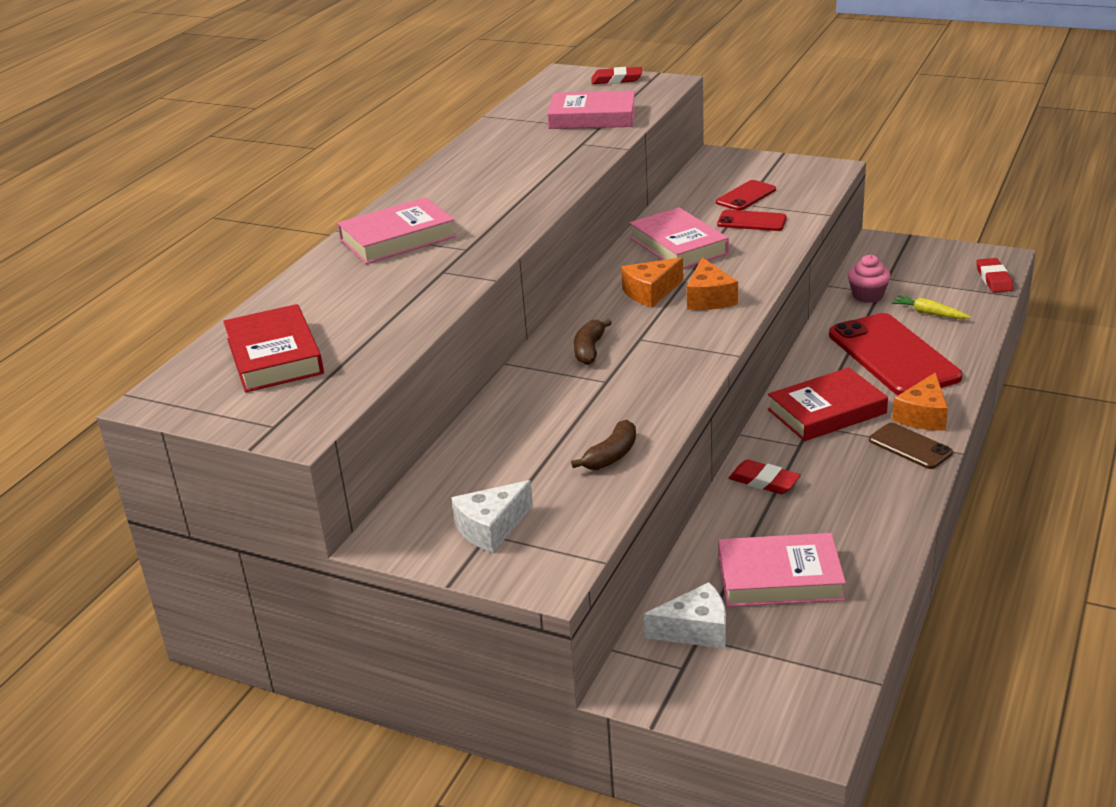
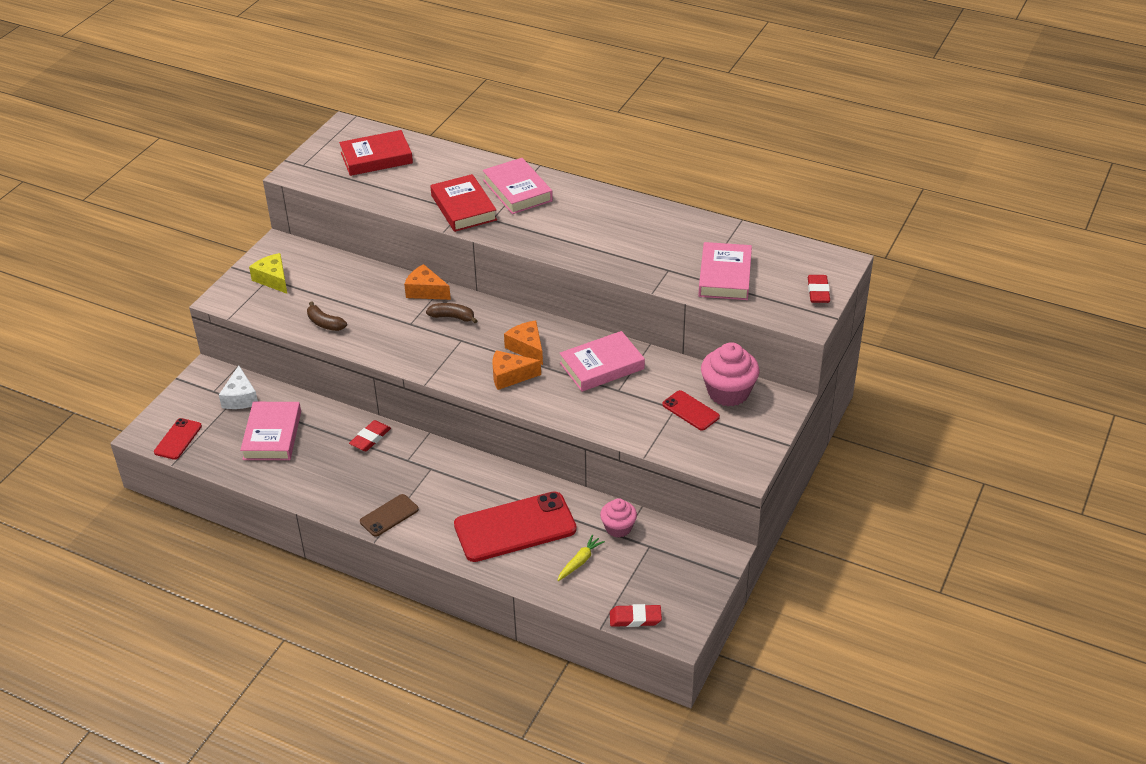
camera: 90 degrees right, 10 degrees up
white cheese [452,480,533,553] -> yellow cheese [249,253,287,294]
red phone [717,210,787,231] -> red phone moved to [154,418,202,460]
red book [768,367,888,441] -> red book moved to [430,174,497,232]
orange cheese [892,372,948,431] -> orange cheese moved to [404,264,451,300]
none -> pink cupcake [701,342,760,406]

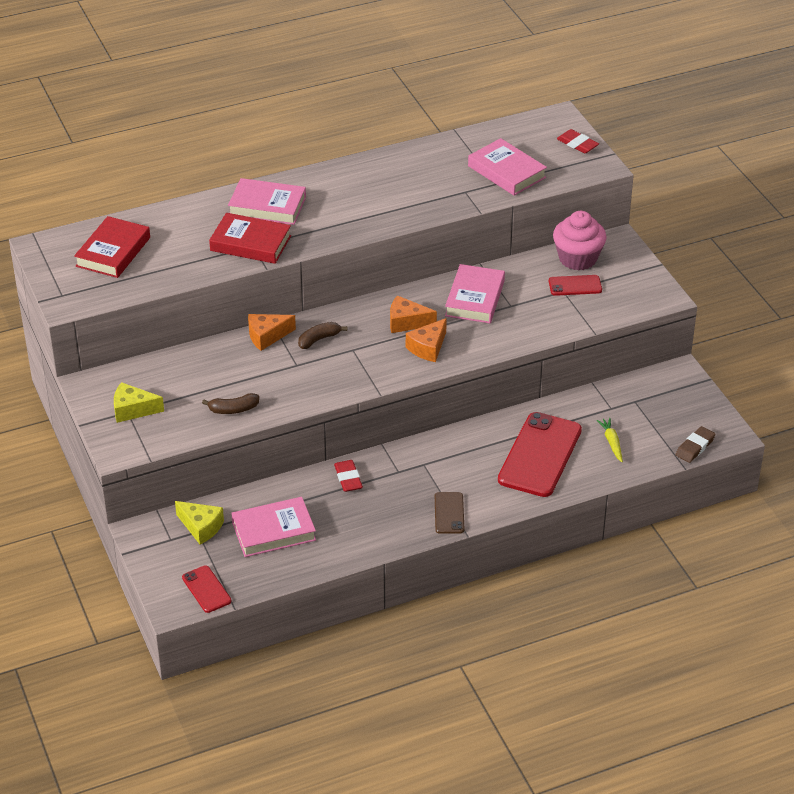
camera: 50 degrees left, 0 degrees up
white cheese [219,365,258,409] -> yellow cheese [175,501,224,545]
pink book [240,402,301,460] -> pink book turned 60 degrees counterclockwise [231,497,316,557]
pink cupcake [600,498,637,538] -> none
red eraser [610,604,662,627] -> brown eraser [676,426,716,463]

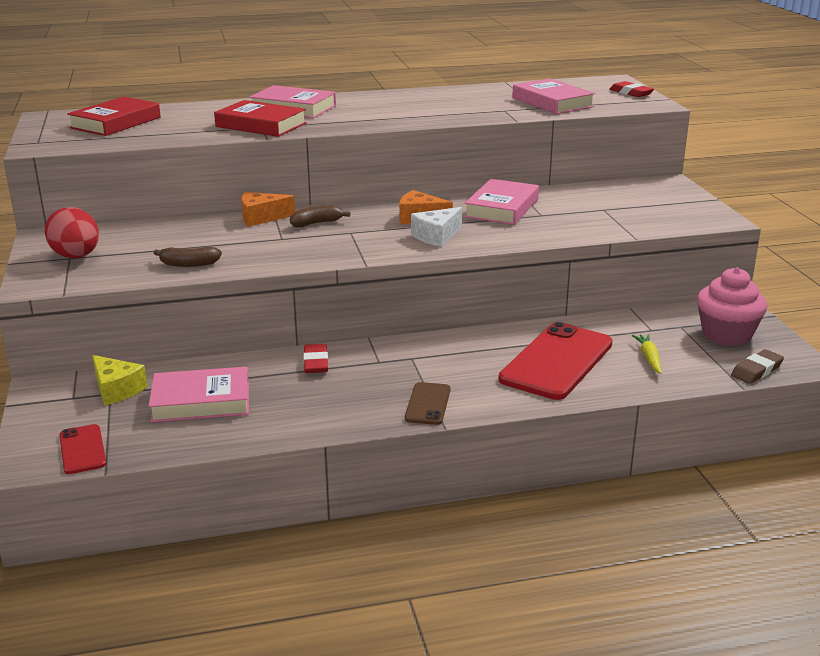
camera: 10 degrees right, 15 degrees down
yellow cheese [114,382,164,423] -> red egg [45,207,99,258]
orange cheese [406,318,447,362] -> white cheese [411,207,462,247]
red phone [549,275,602,296] -> none
pink cupcake [553,211,607,270] -> pink cupcake moved to [697,268,767,346]

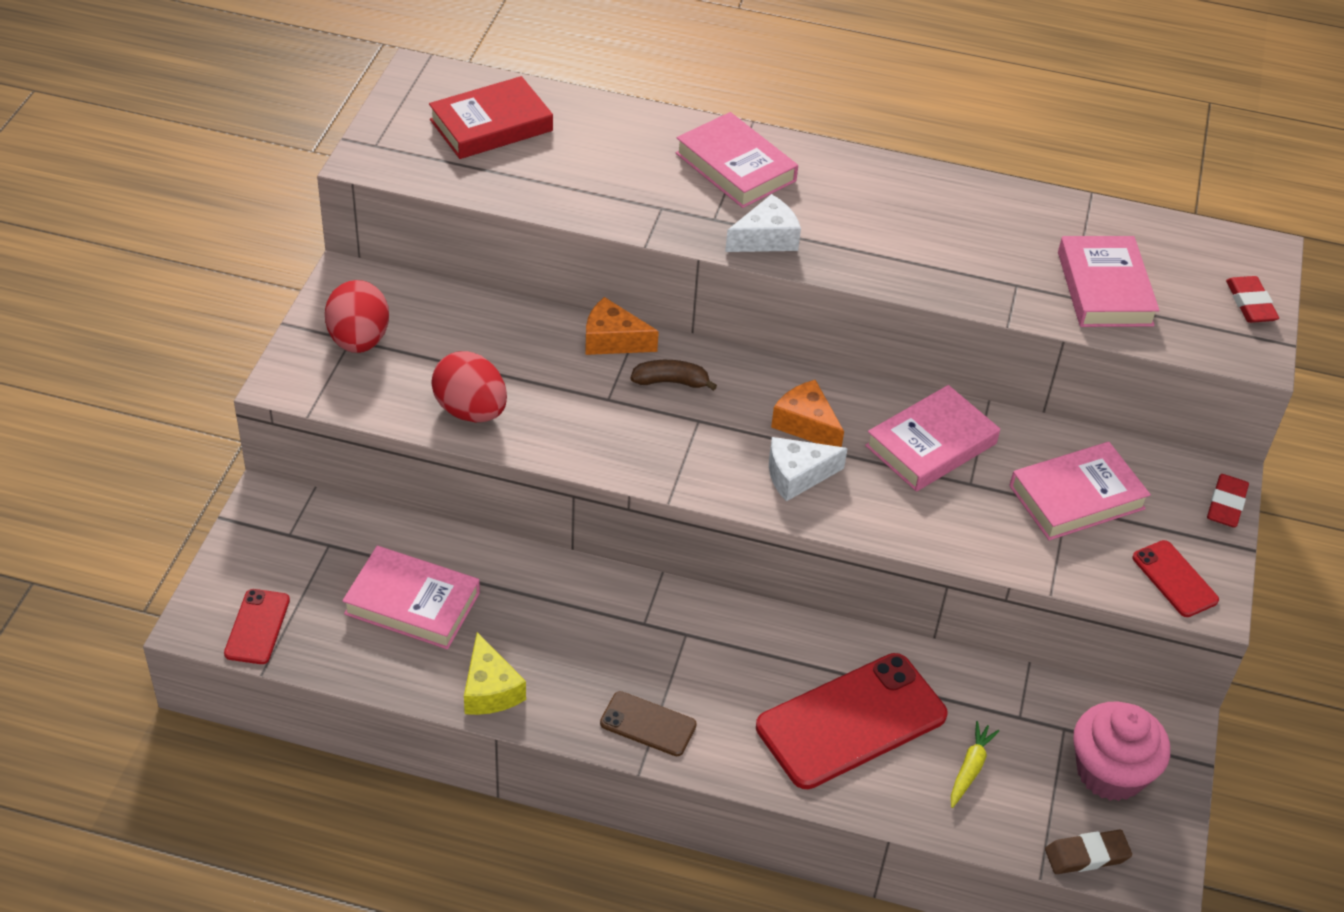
camera: 25 degrees right, 20 degrees up
yellow cheese [92,355,148,406] -> yellow cheese moved to [464,632,526,715]
brown banana [154,246,222,267] -> red egg [431,351,507,422]
red book [214,100,307,137] -> none
red eraser [303,344,328,373] -> red eraser moved to [1207,474,1249,528]
brown phone [405,382,451,425] -> brown phone turned 75 degrees clockwise [600,691,697,756]
none -> white cheese [725,194,801,252]
none -> pink book [1009,442,1151,540]
none -> red phone [1132,540,1219,617]

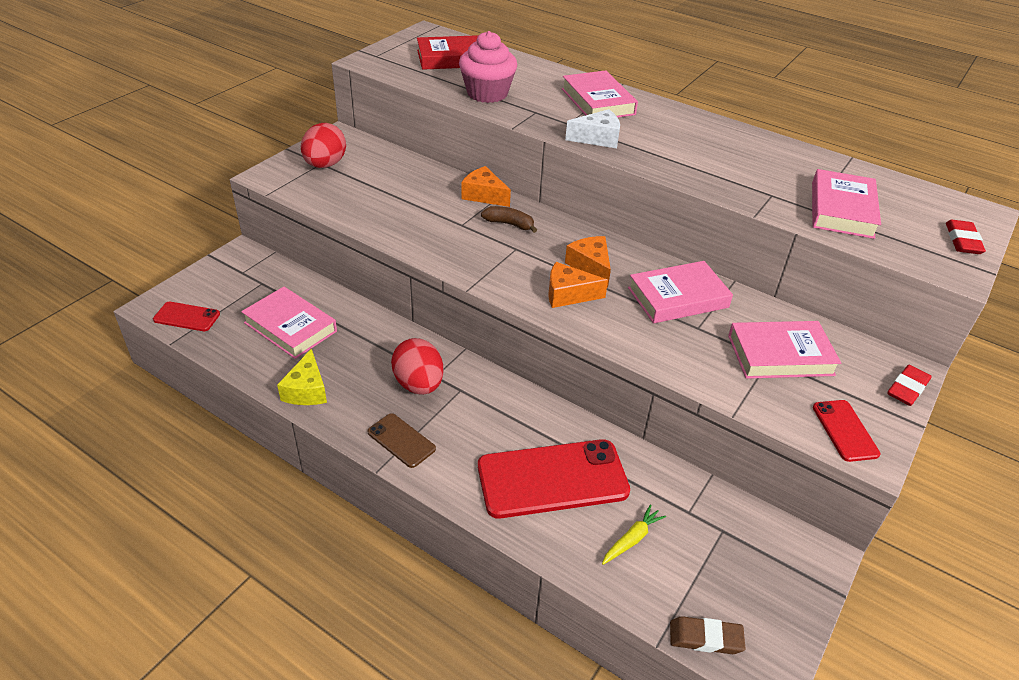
camera: 20 degrees right, 5 degrees down
red phone [224,589,290,664] -> red phone turned 75 degrees clockwise [153,302,220,331]
red egg [431,351,507,422] -> red egg moved to [391,338,443,395]
white cheese [769,437,848,502] -> orange cheese [548,262,608,308]
pink cupcake [1074,702,1170,801] -> pink cupcake moved to [459,31,517,103]

